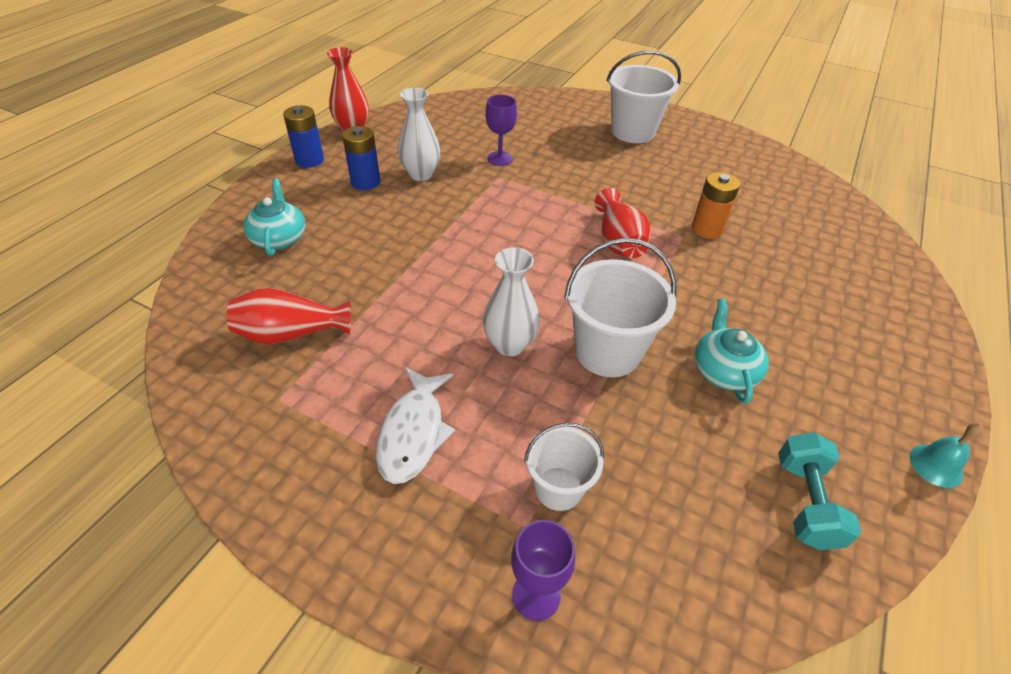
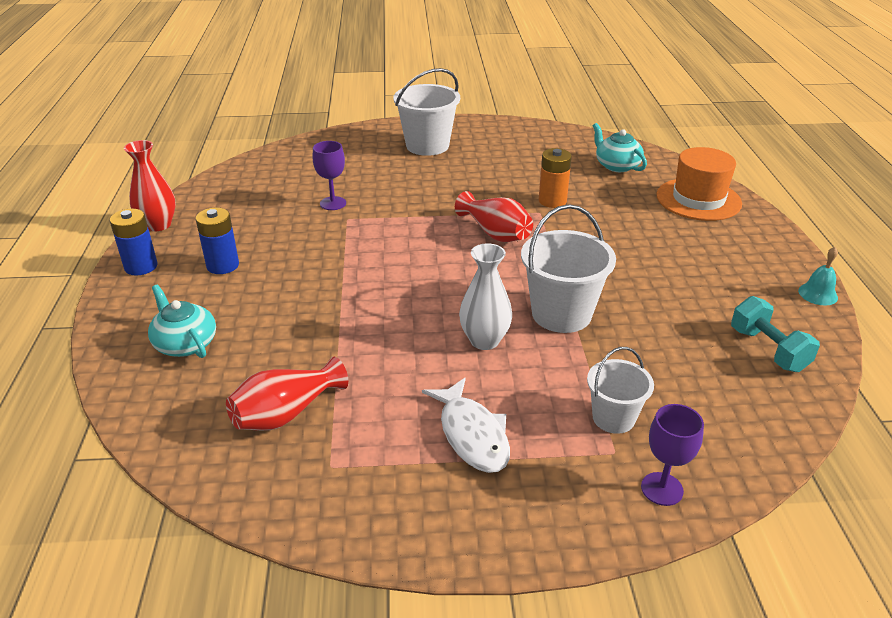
camera: 30 degrees left, 10 degrees down
white vase [398,88,440,181] -> none
turquoise teapot [694,299,769,404] -> turquoise teapot moved to [593,123,647,172]
none -> orange hat [656,147,742,221]

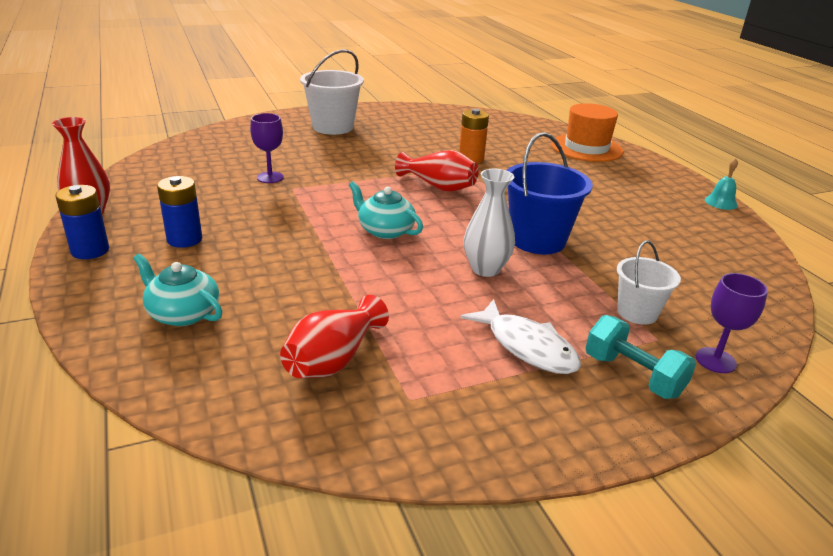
camera: 20 degrees left, 5 degrees down
white bucket [521,204,616,333] -> blue bucket [506,132,593,254]
turquoise teapot [593,123,647,172] -> turquoise teapot moved to [349,181,423,239]
turquoise dumbbell [731,296,820,372] -> turquoise dumbbell moved to [585,315,696,399]

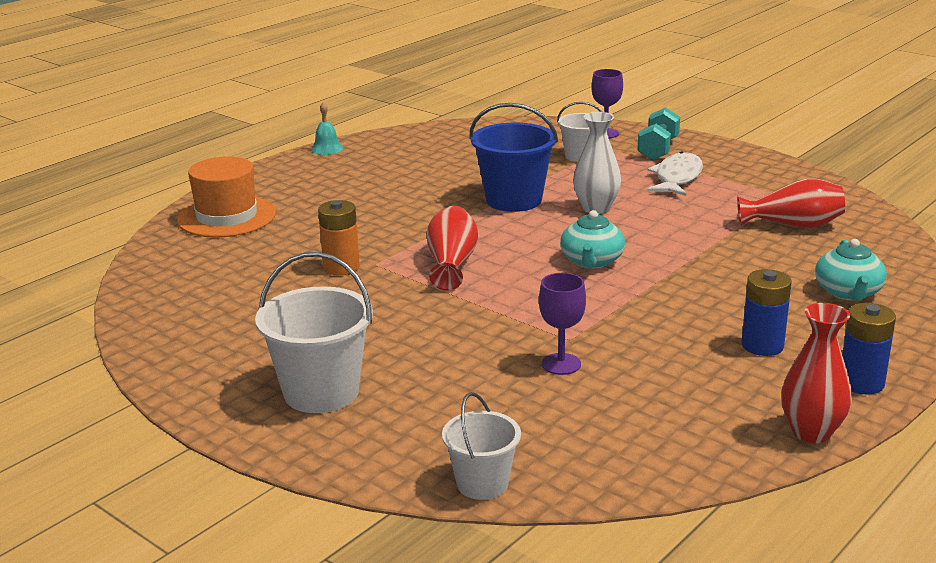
camera: 115 degrees left, 5 degrees down
none -> white bucket [442,392,521,500]

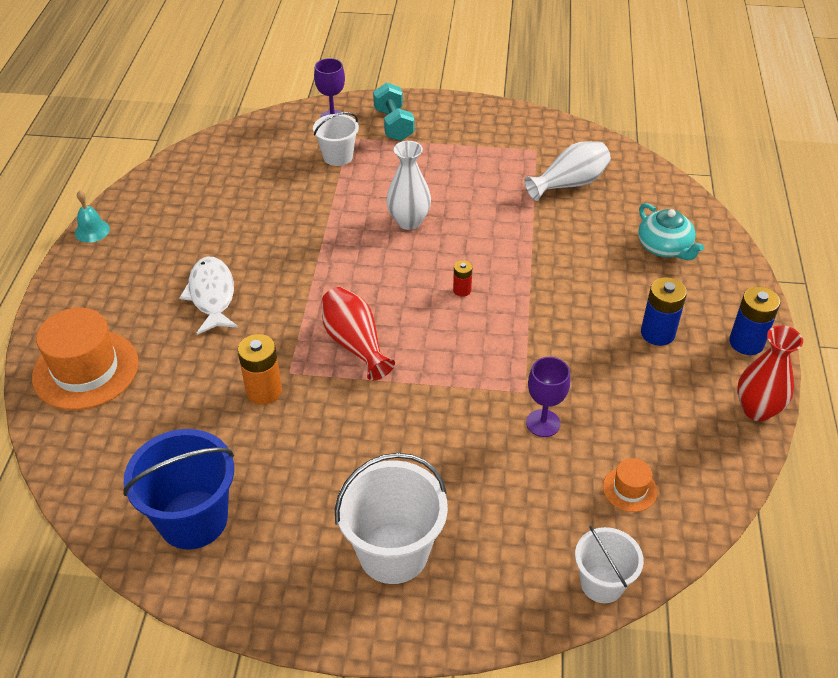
camera: 35 degrees left, 20 degrees up
blue bucket [469,103,558,212] -> blue bucket moved to [123,429,234,550]
turquoise teapot [560,210,625,268] -> red battery [453,260,472,297]
white fish [647,151,703,196] -> white fish moved to [179,257,238,335]
red vase [737,178,845,228] -> white vase [524,141,611,201]
none -> orange hat [603,458,658,512]

